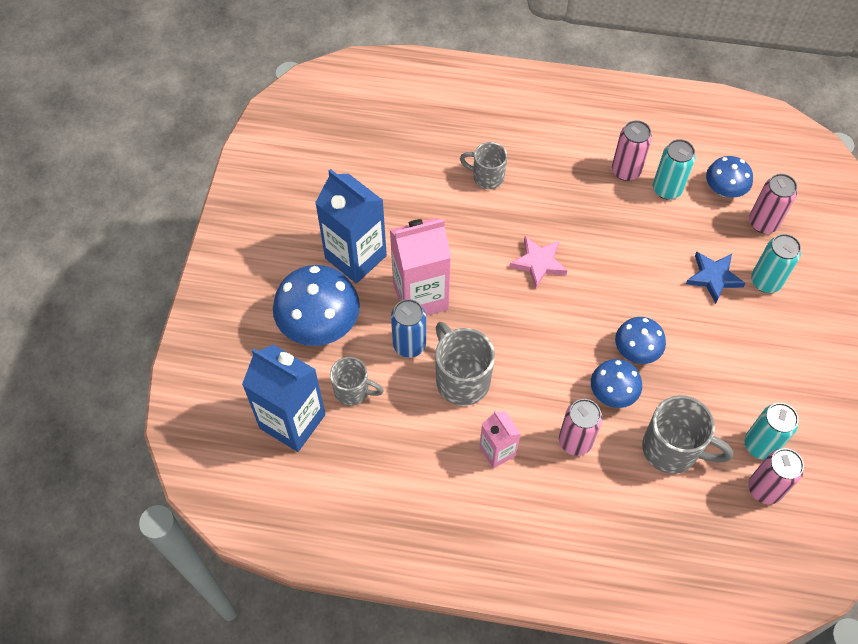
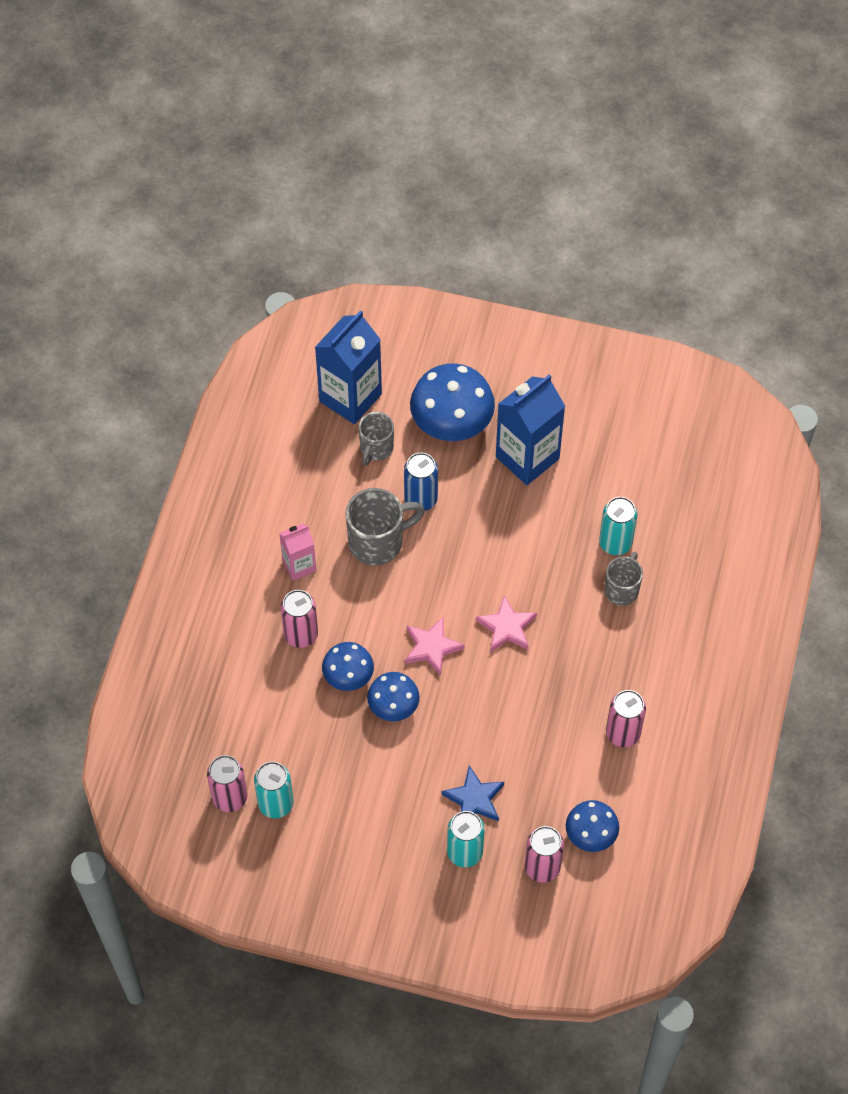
camera: 95 degrees right, 0 degrees up
pink carton [390,218,451,316] -> none
grey mug [642,395,733,474] -> none
turquoise can [653,139,695,200] -> turquoise can moved to [599,497,638,555]
none -> pink star [405,617,464,676]

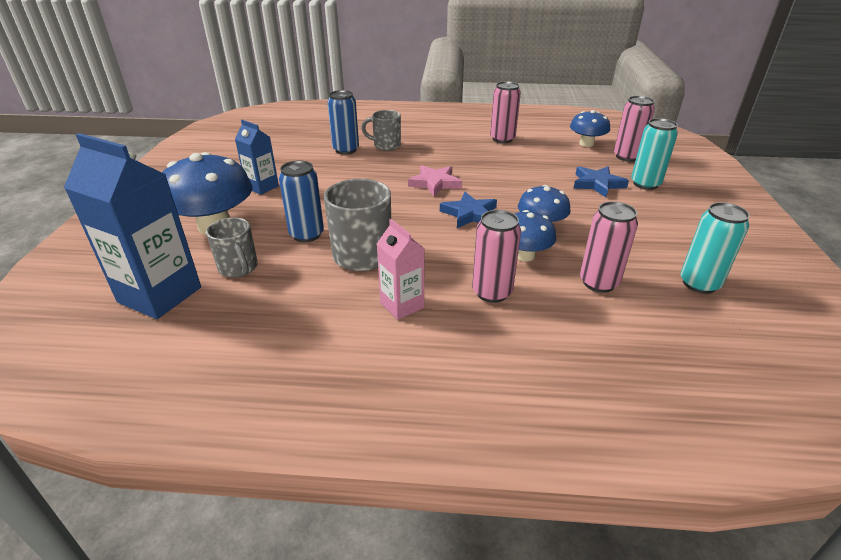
camera: 100 degrees left, 25 degrees down
pink can [207,755,248,812] -> pink can moved to [580,201,638,293]
grey mug [359,412,394,466] -> grey mug turned 45 degrees clockwise [206,218,258,278]
pink star [405,617,464,676] -> blue star [440,192,497,228]
blue carton [496,374,565,485] -> blue carton [235,120,279,195], size x0.55
turquoise can [599,497,638,555] -> blue can [327,90,359,154]

